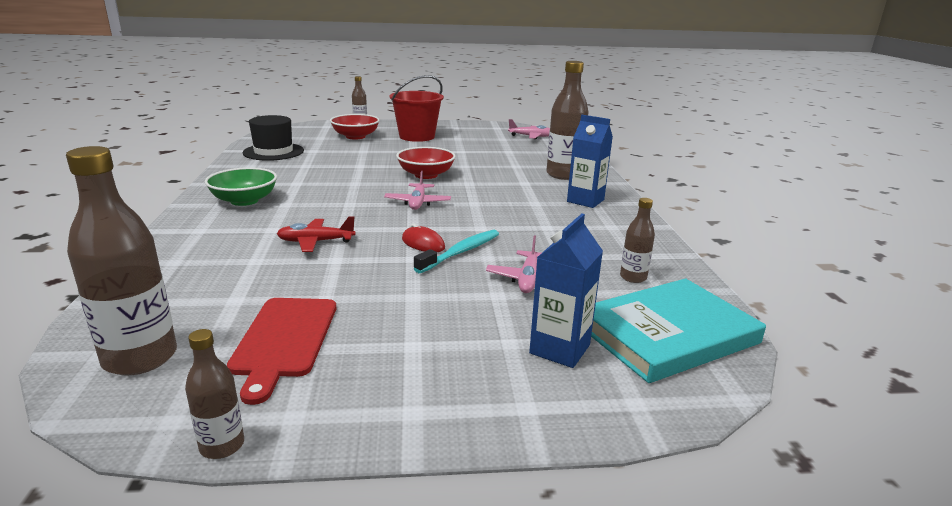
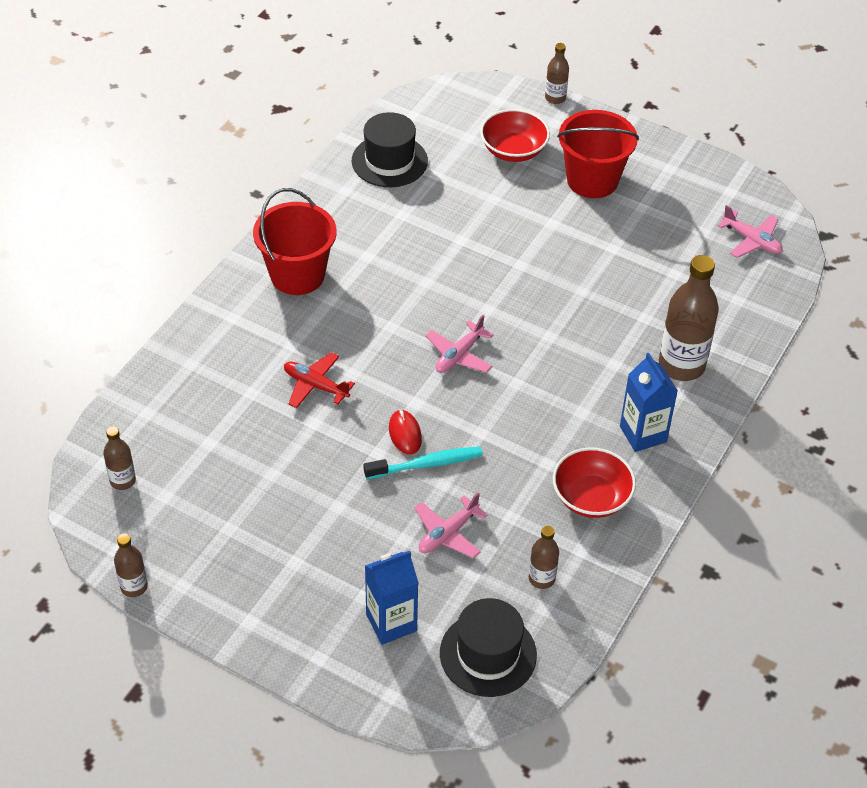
camera: 35 degrees right, 25 degrees up
brown bottle [66,146,177,376] -> brown bottle [103,426,136,490], size x0.51
green bowl [205,167,277,206] -> red bucket [253,188,337,295]
red cutting board [227,298,336,405] -> none
red bowl [396,147,455,179] -> red bowl moved to [553,447,636,518]
turquoise book [591,278,766,383] -> black hat [440,598,537,697]

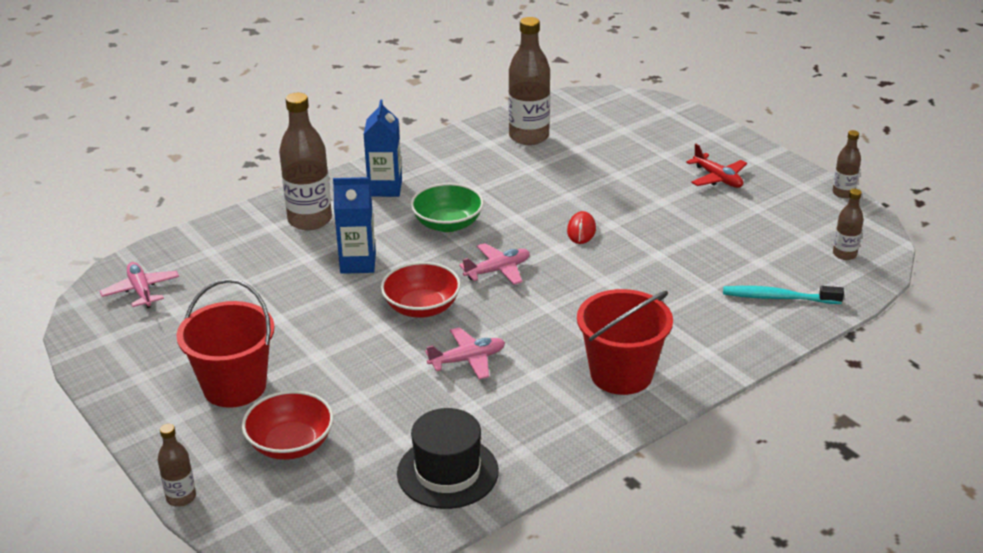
camera: 155 degrees left, 15 degrees down
red plane [284,352,355,408] -> red plane moved to [686,144,747,188]
turquoise toothbrush [364,447,483,479] -> turquoise toothbrush moved to [723,286,844,304]
blue carton [365,551,418,645] -> blue carton moved to [333,177,376,274]
pink plane [414,492,488,558] -> pink plane moved to [425,327,505,380]
black hat [440,598,537,697] -> none
brown bottle [529,526,559,589] -> brown bottle [508,17,550,145], size x1.94
red bowl [553,447,636,518] -> red bowl moved to [381,262,461,318]
none -> green bowl [411,183,484,232]

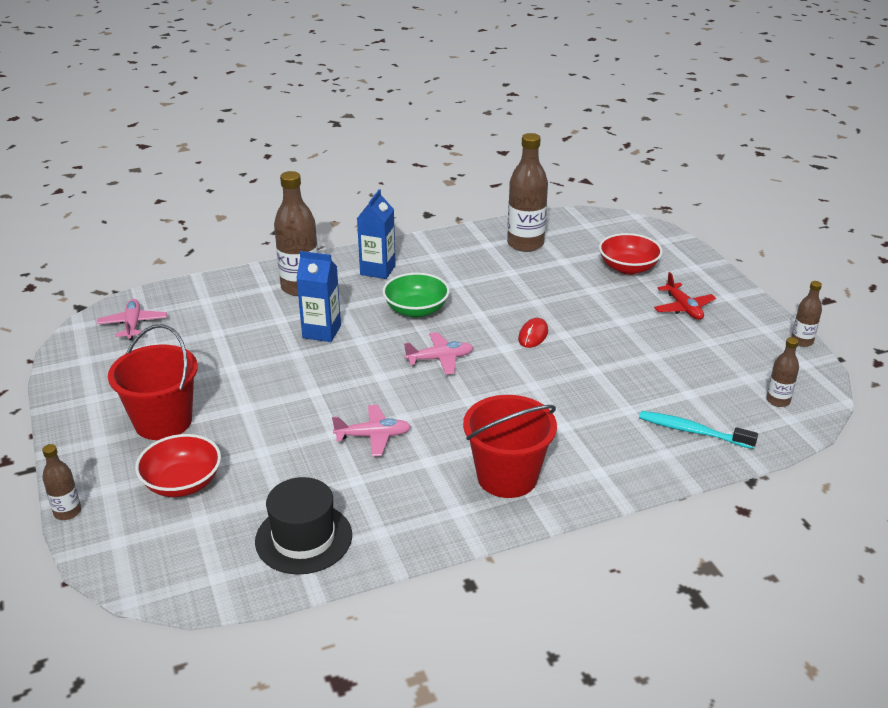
camera: 15 degrees right, 0 degrees up
red bowl [381,262,461,318] -> red bowl moved to [599,233,663,275]

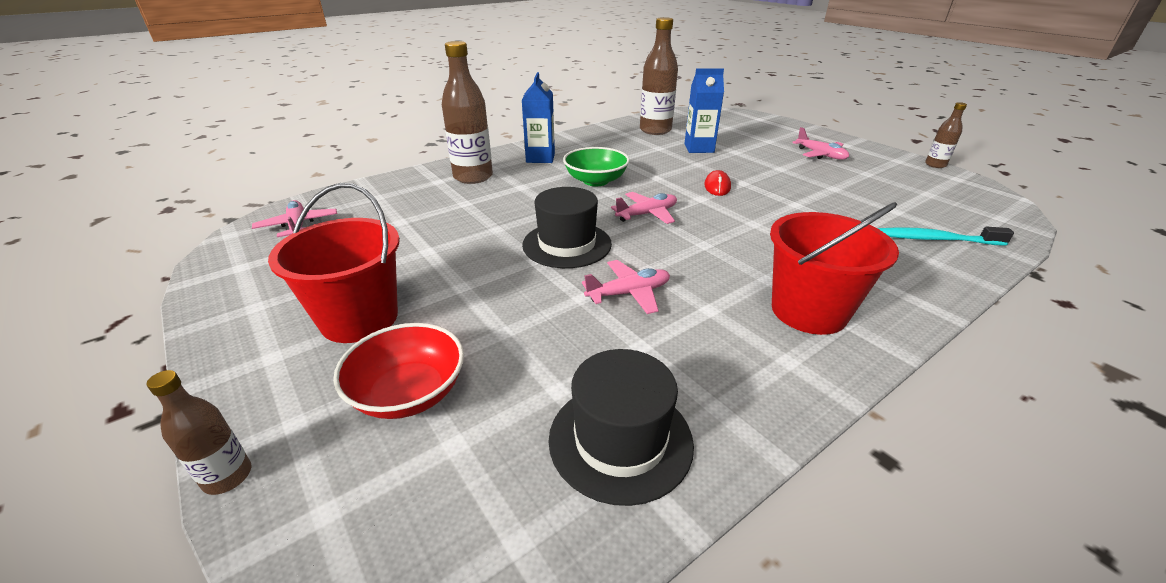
camera: 15 degrees left, 0 degrees up
blue carton [296,251,341,342] -> blue carton moved to [684,68,724,153]
red bowl [599,233,663,275] -> none
red plane [654,272,716,320] -> pink plane [792,127,849,160]
brown bottle [766,337,799,407] -> none
none -> black hat [522,187,612,268]

